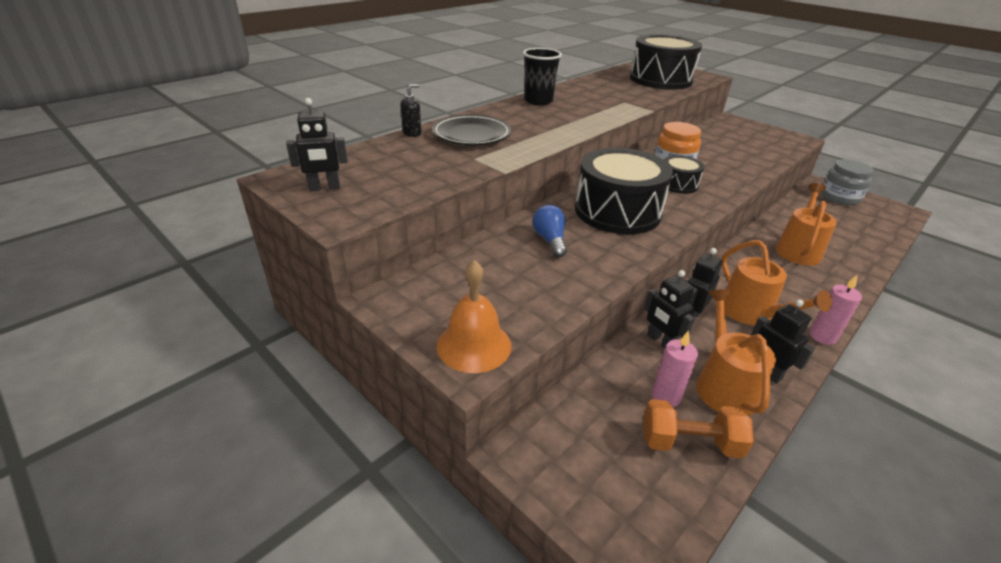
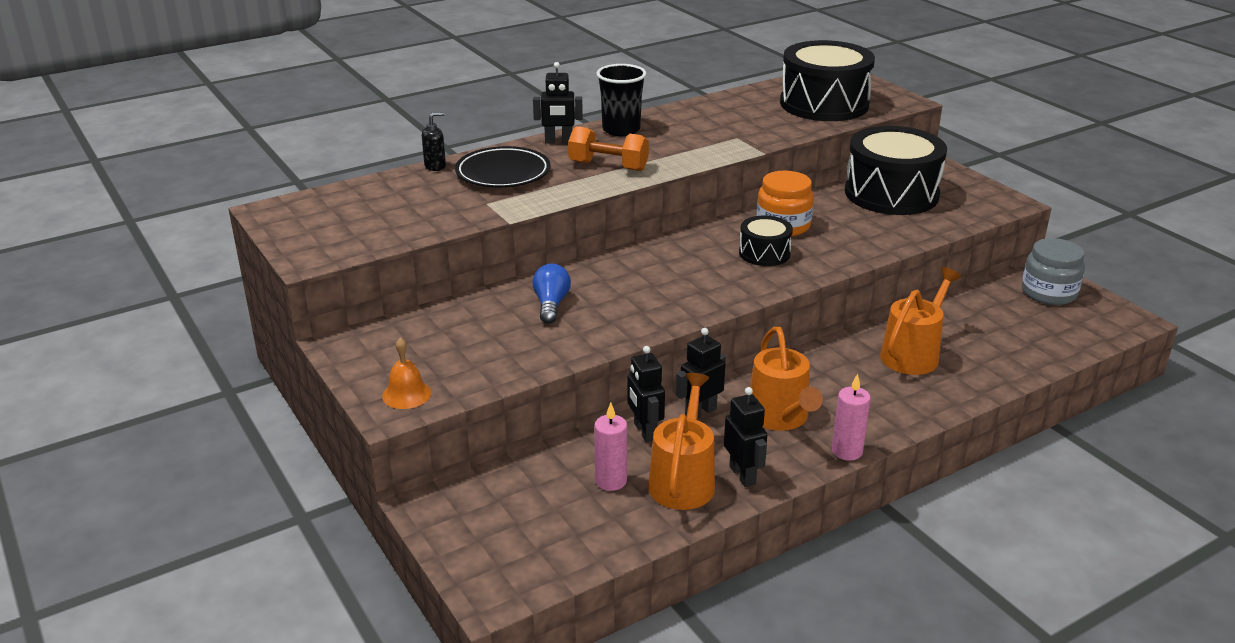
camera: 15 degrees right, 5 degrees down
black robot [286,98,348,191] -> black robot moved to [533,62,583,143]
orange bell [437,260,511,373] -> orange bell [382,338,431,409], size x0.65
black drum [575,148,673,234] -> black drum moved to [845,126,947,215]
orange dumbbell [644,399,754,458] -> orange dumbbell moved to [568,126,649,171]

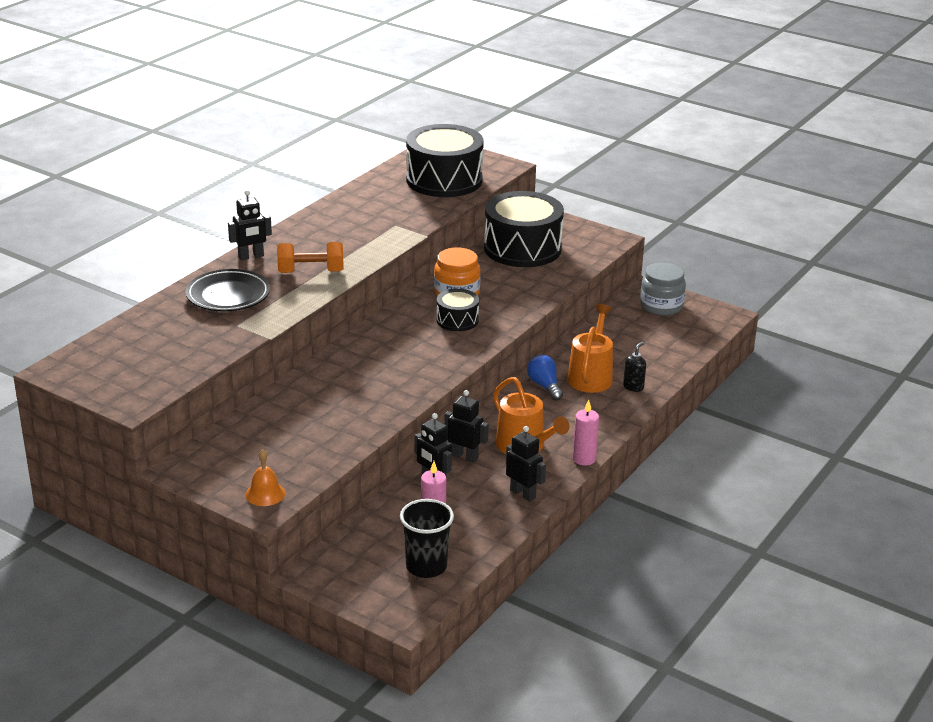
camera: 25 degrees left, 0 degrees up
black soap dispenser [422,112,446,171] -> black soap dispenser moved to [623,342,646,392]
blue light bulb [533,263,571,324] -> blue light bulb moved to [527,355,563,401]
black cup [596,64,647,136] -> black cup moved to [400,499,454,578]
orange watering can [648,373,715,510] -> none
black robot [676,328,726,419] -> black robot turned 90 degrees clockwise [444,390,489,463]

